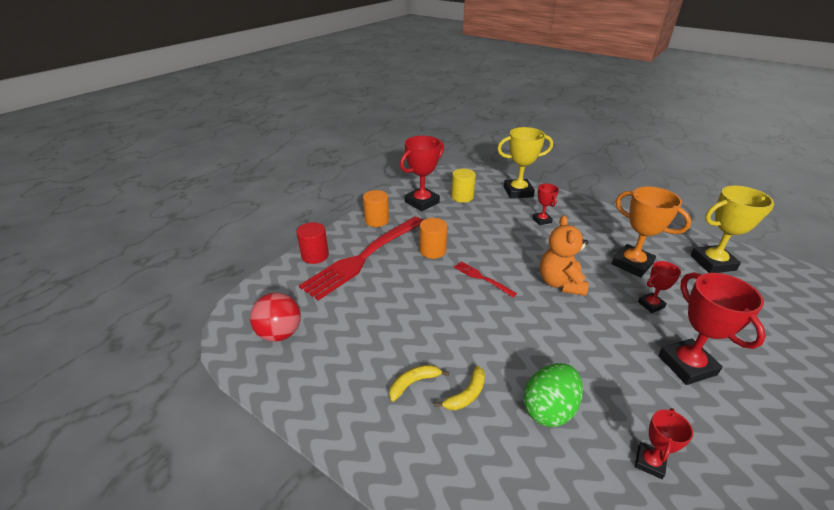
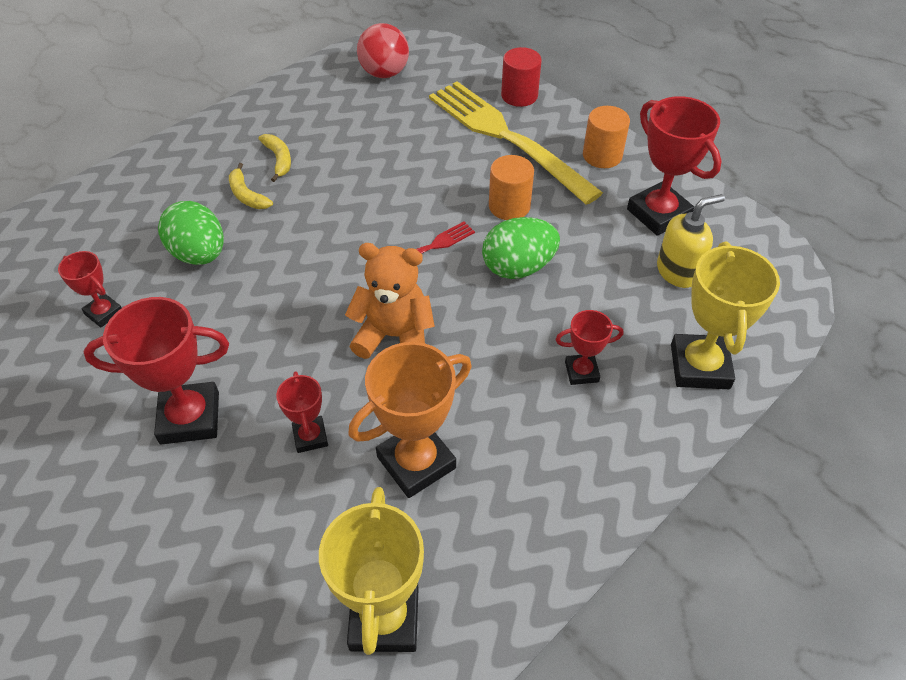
camera: 100 degrees right, 15 degrees up
red fork [299,216,423,301] -> yellow fork [429,81,603,205]
yellow cylinder [451,169,476,203] -> yellow soap dispenser [657,194,725,288]
none -> green egg [482,217,560,279]

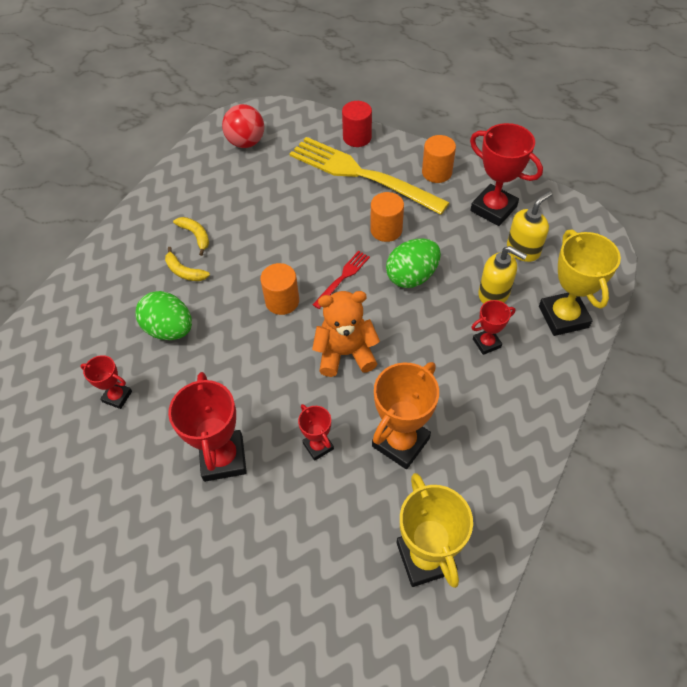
camera: 15 degrees left, 5 degrees up
red trophy [84,297,229,445] -> red trophy turned 75 degrees counterclockwise [168,372,247,482]
none -> orange cylinder [260,263,299,315]
none -> yellow soap dispenser [478,246,527,304]

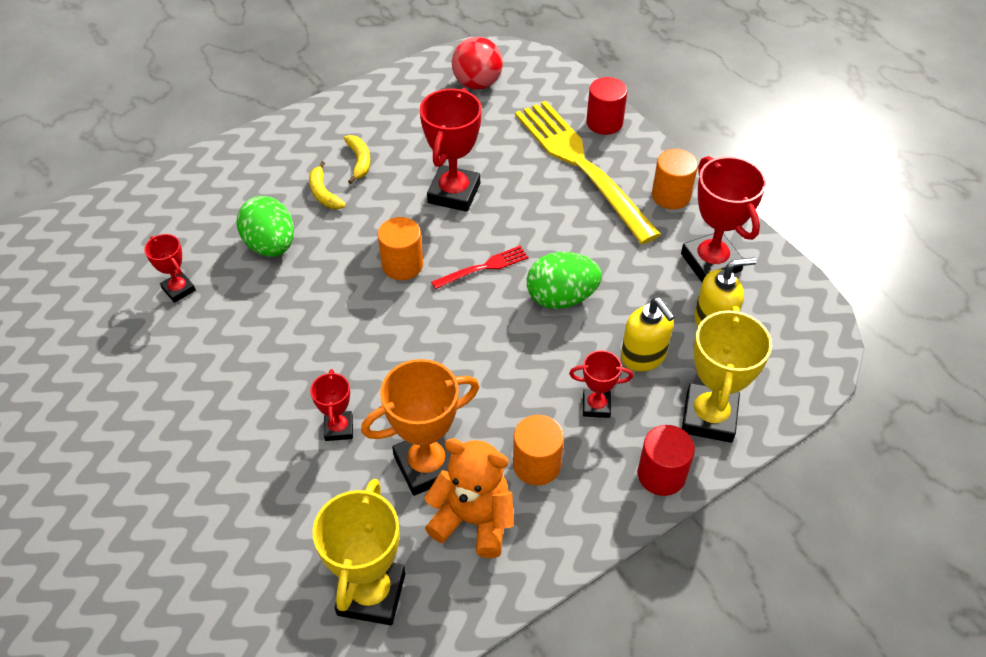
camera: 25 degrees right, 5 degrees down
red trophy [168,372,247,482] -> red trophy moved to [420,88,482,212]
orange teddy bear [312,291,380,377] -> orange teddy bear moved to [424,438,514,558]
orange cylinder [370,192,404,242] -> orange cylinder moved to [513,415,564,485]
none -> red cylinder [638,425,695,496]

